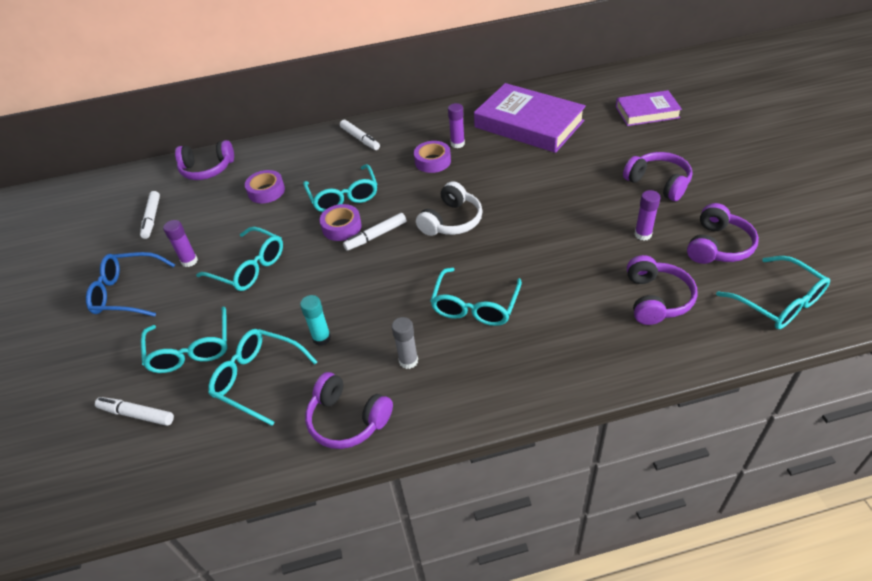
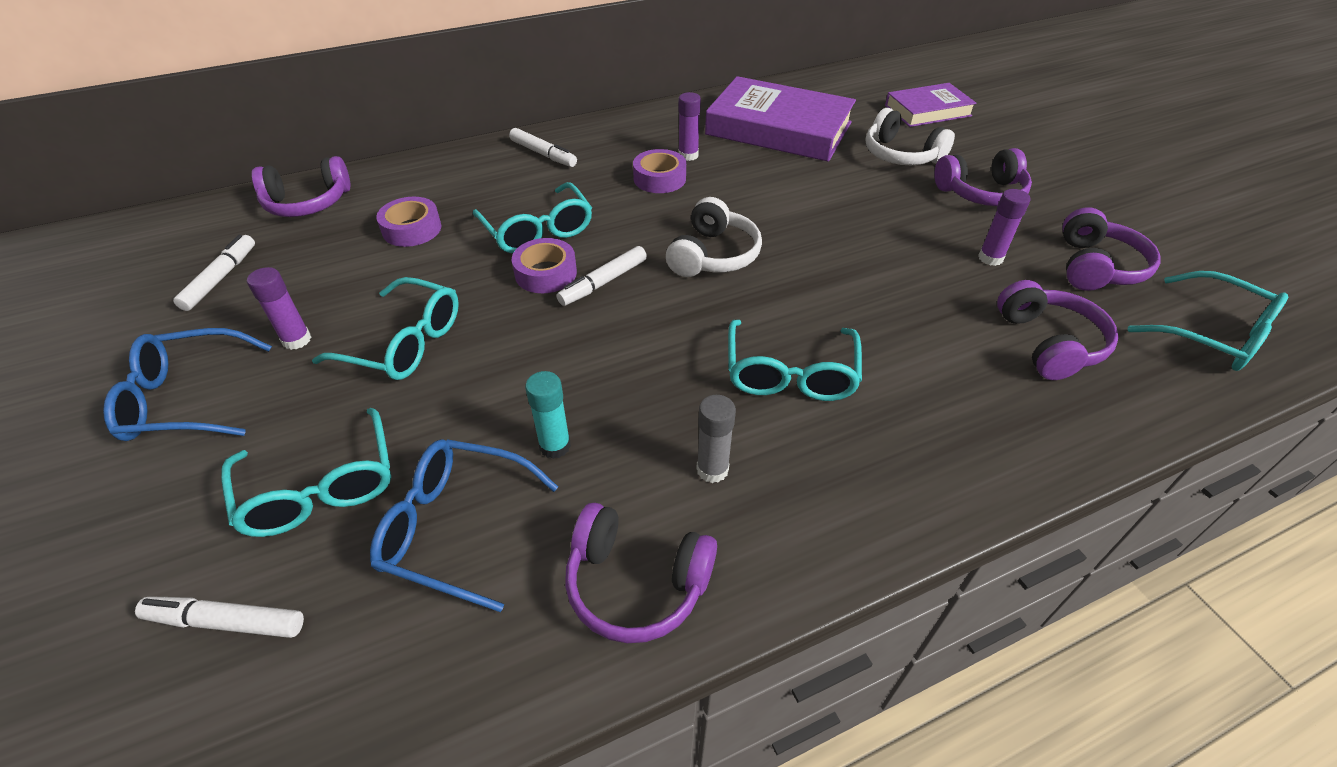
camera: 15 degrees left, 0 degrees up
white marker [140,191,160,239] -> white marker turned 150 degrees counterclockwise [173,234,255,311]
turquoise glasses [208,329,317,426] -> blue glasses [370,439,558,612]
purple headphones [623,152,692,201] -> purple headphones turned 135 degrees clockwise [934,148,1032,206]
none -> white headphones [866,108,955,165]

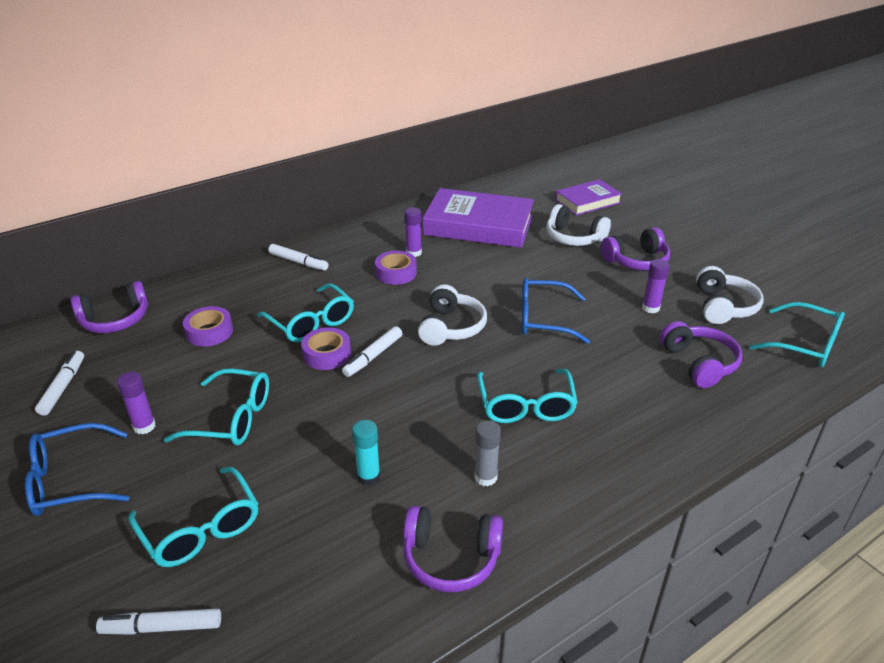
camera: 10 degrees left, 10 degrees down
blue glasses [370,439,558,612] -> blue glasses moved to [522,278,590,344]
purple headphones [1063,207,1160,291] -> white headphones [696,266,764,324]

